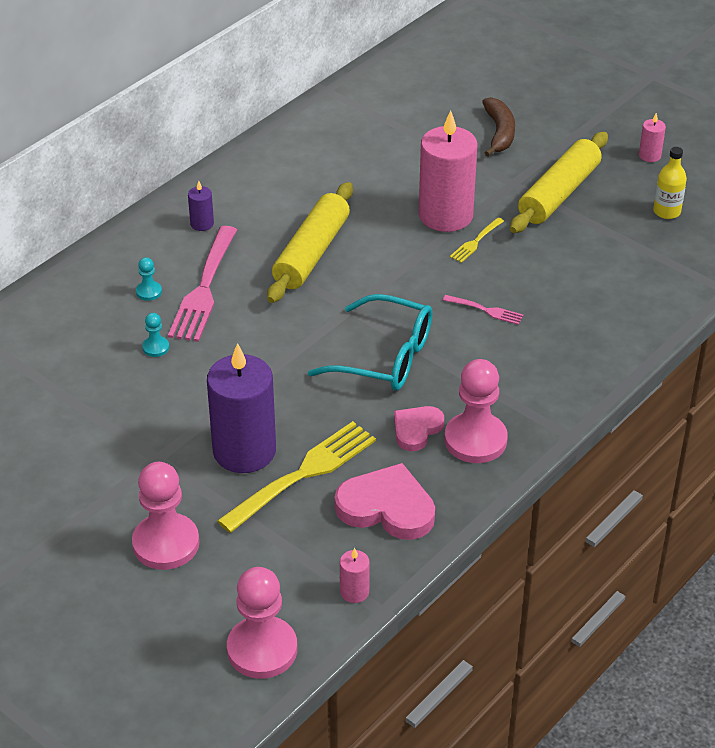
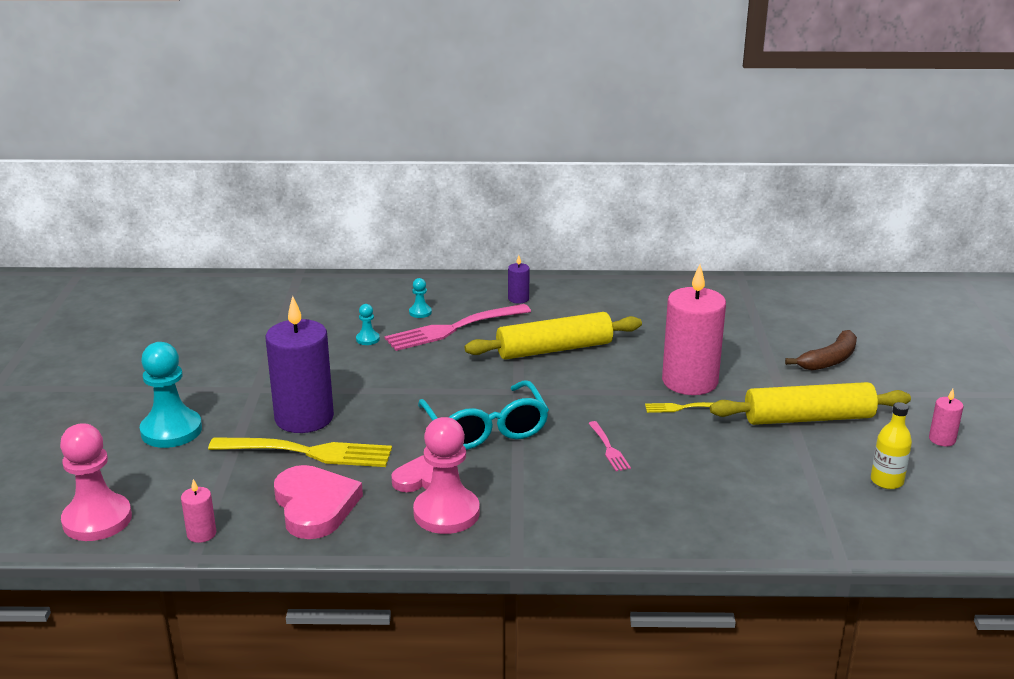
camera: 50 degrees right, 15 degrees down
pink pawn [132,462,199,570] -> turquoise pawn [140,342,202,448]

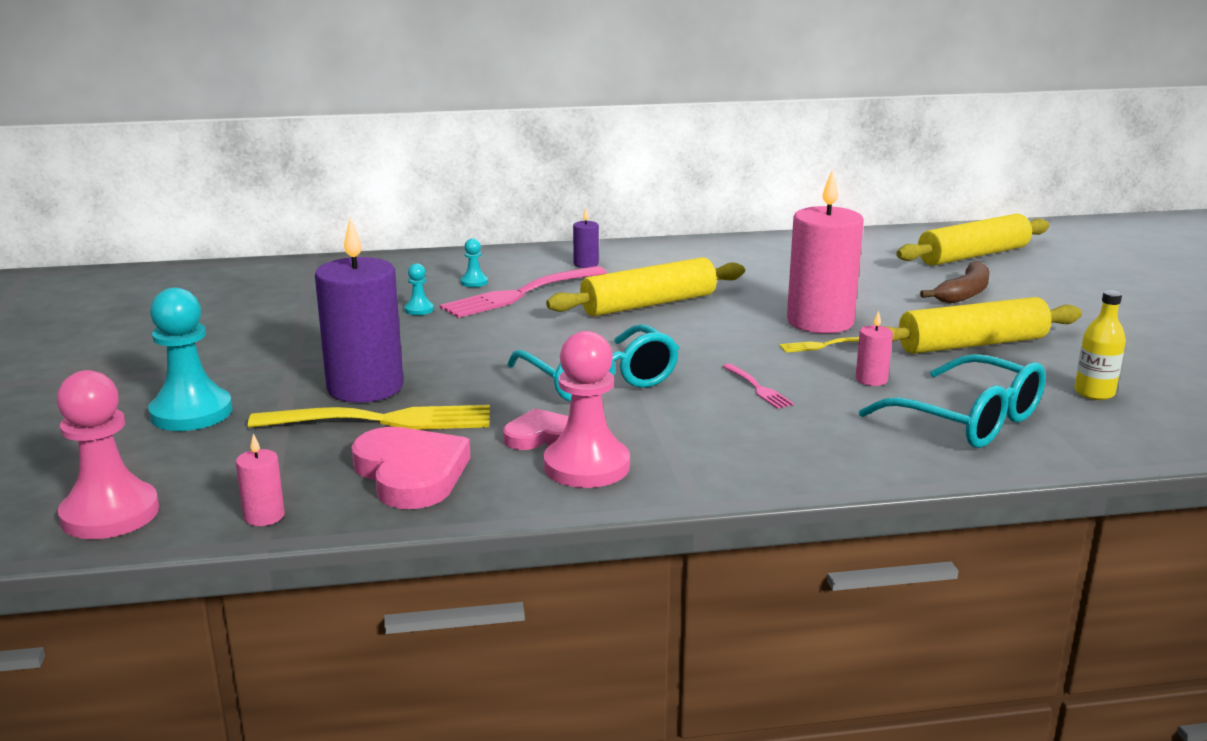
camera: 10 degrees left, 5 degrees down
pink candle [929,389,963,446] -> pink candle moved to [855,310,893,386]
none -> turquoise glasses [859,354,1046,448]
none -> yellow rolling pin [896,214,1050,266]

